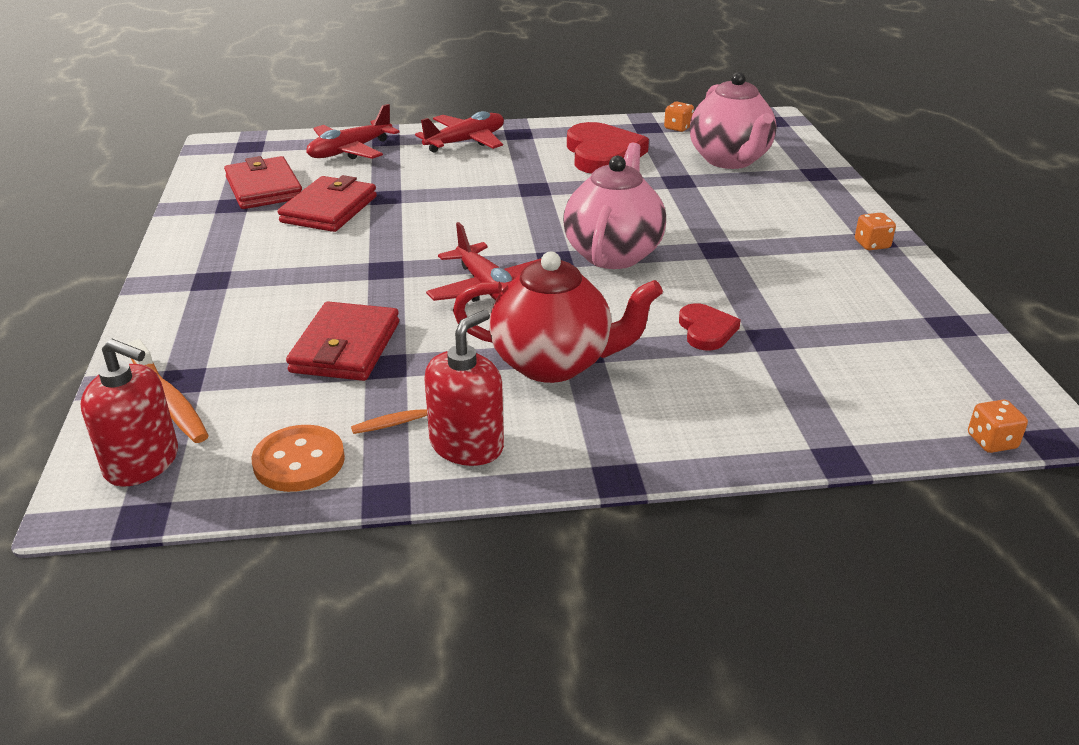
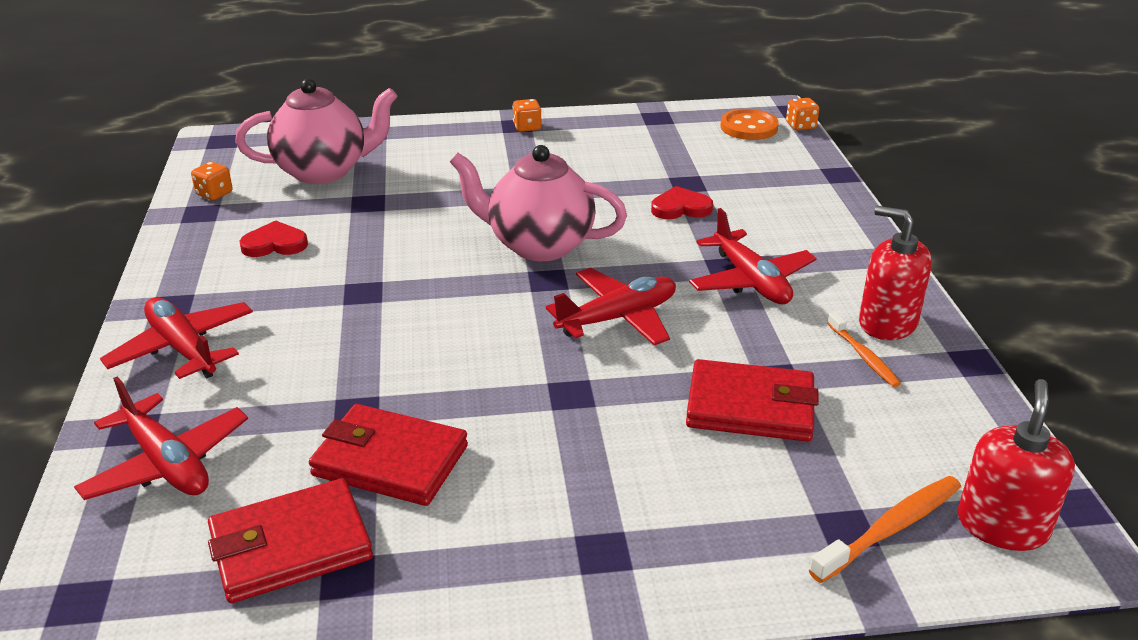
camera: 90 degrees left, 0 degrees up
orange button [251,425,345,492] -> orange button moved to [720,109,779,140]
red teapot [453,252,663,383] -> red plane [689,208,817,304]
red heart [567,122,649,174] -> red heart [239,220,308,257], size x0.54

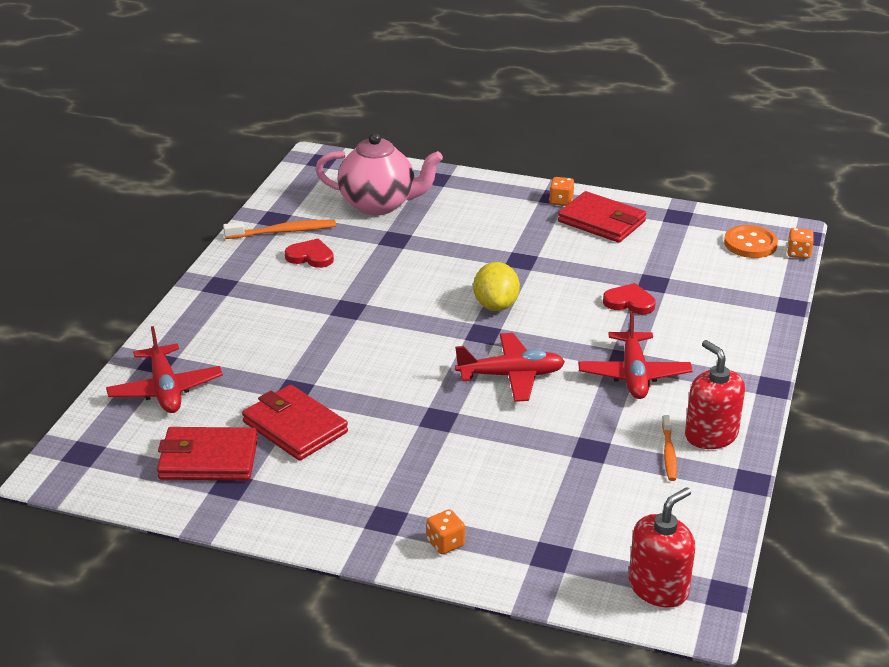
camera: 25 degrees right, 0 degrees up
red plane [100,297,253,379] -> none
orange dice [191,162,233,200] -> orange dice moved to [426,509,465,554]
pink teapot [450,145,627,261] -> yellow lemon [473,262,520,311]
red wallet [686,359,819,442] -> red wallet moved to [558,191,646,243]
orange toothbrush [809,476,961,583] -> orange toothbrush moved to [223,220,336,239]

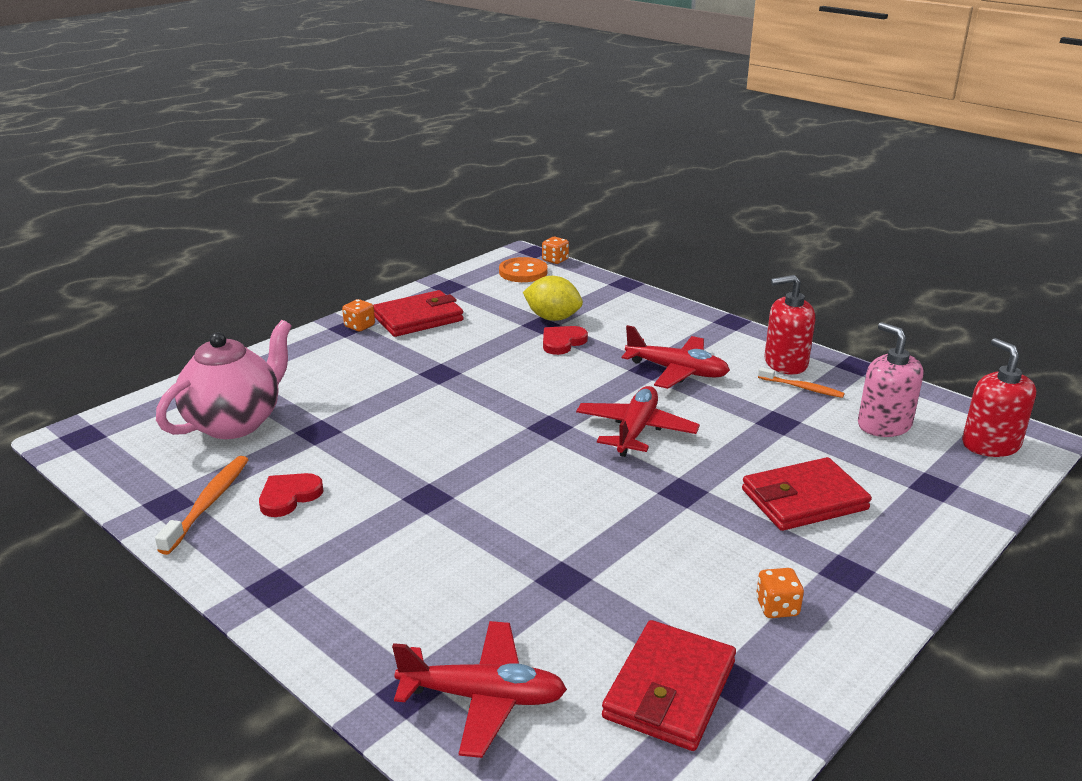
camera: 65 degrees left, 5 degrees down
red wallet [242,385,348,461] -> red wallet moved to [742,457,872,531]
orange dice [426,509,465,554] -> orange dice moved to [756,568,804,618]
yellow lemon [473,262,520,311] -> yellow lemon moved to [523,276,583,321]
none -> pink soap dispenser [858,322,923,437]

